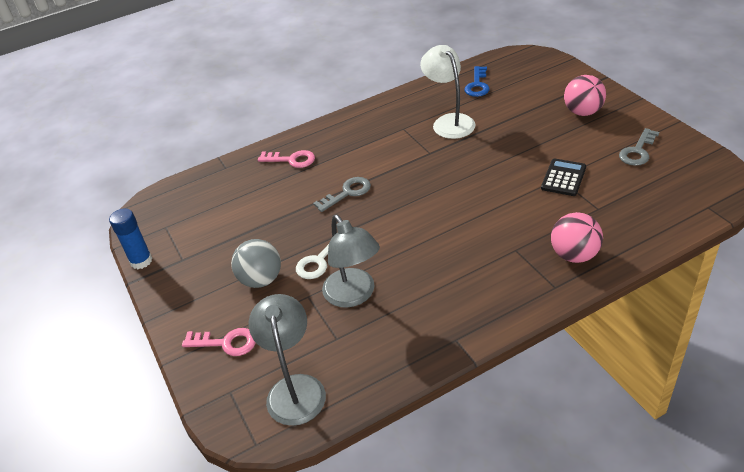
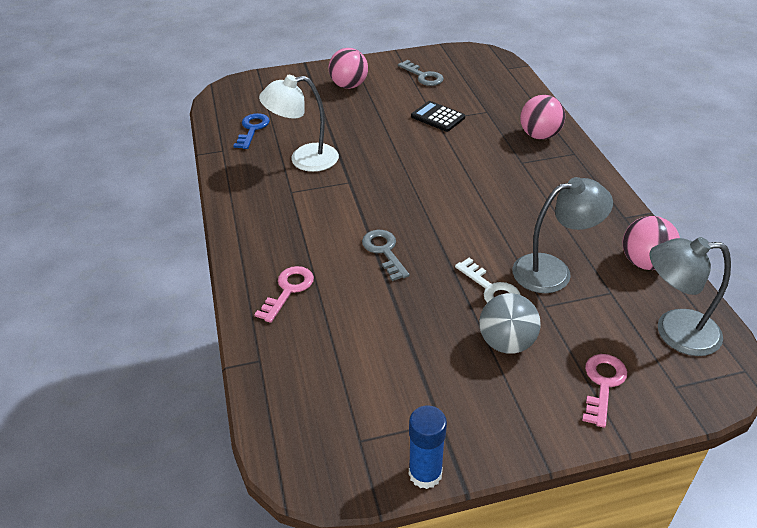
camera: 80 degrees left, 0 degrees up
blue key [464,66,490,97] -> blue key turned 105 degrees counterclockwise [233,113,270,149]
none -> pink ball [623,216,680,270]

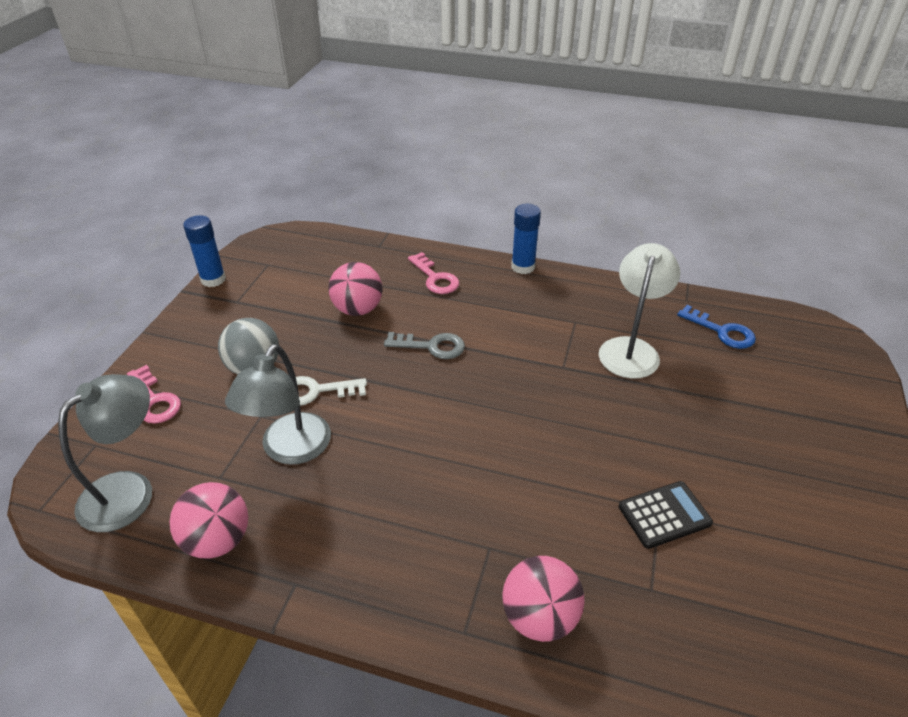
camera: 120 degrees right, 0 degrees up
pink ball [329,48,368,89] -> pink ball moved to [328,262,383,316]
grey key [398,60,444,86] -> none
none -> blue glue stick [511,204,541,274]

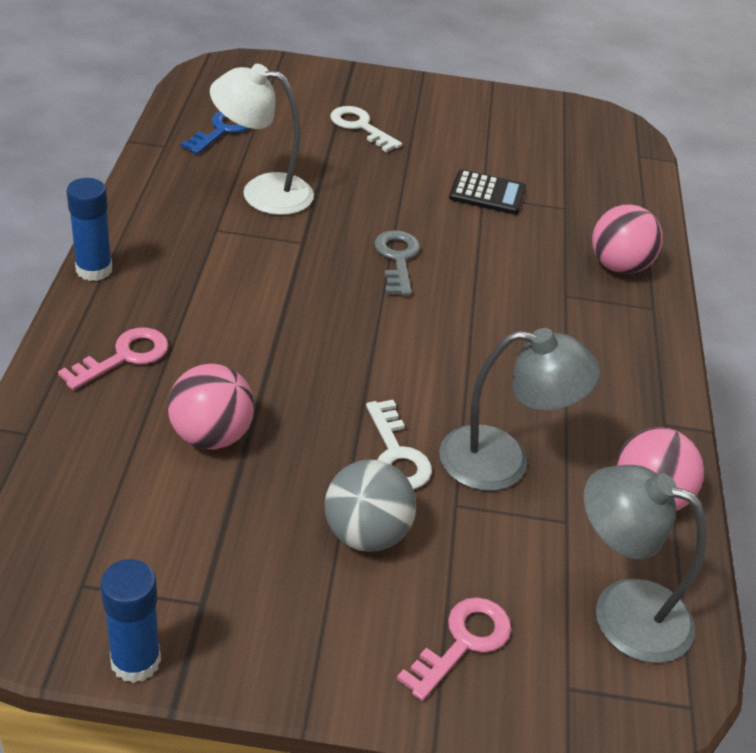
camera: 105 degrees left, 0 degrees up
grey key [384,332,465,359] -> grey key moved to [374,230,420,296]
black calculator [619,481,713,549] -> black calculator turned 135 degrees clockwise [449,169,526,215]
none -> white key [330,106,402,152]

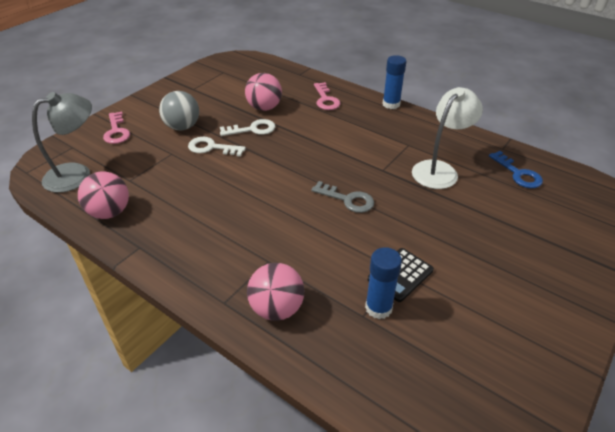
camera: 125 degrees right, 0 degrees up
blue glue stick [100,559,161,683] -> blue glue stick moved to [365,247,402,319]
white key [330,106,402,152] -> white key moved to [220,119,275,136]
grey lamp [439,328,600,491] -> none

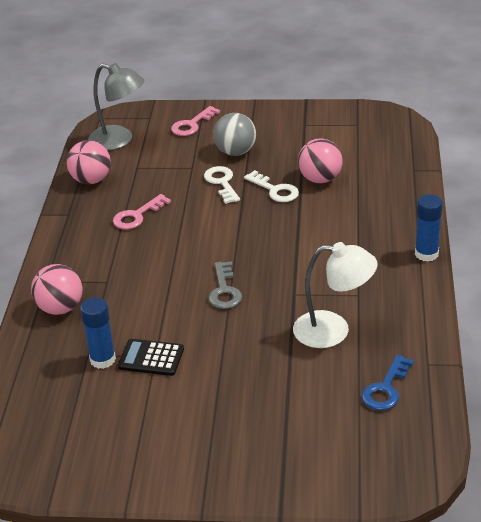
camera: 60 degrees right, 5 degrees down
pink key [314,82,340,110] -> pink key moved to [113,194,171,229]

